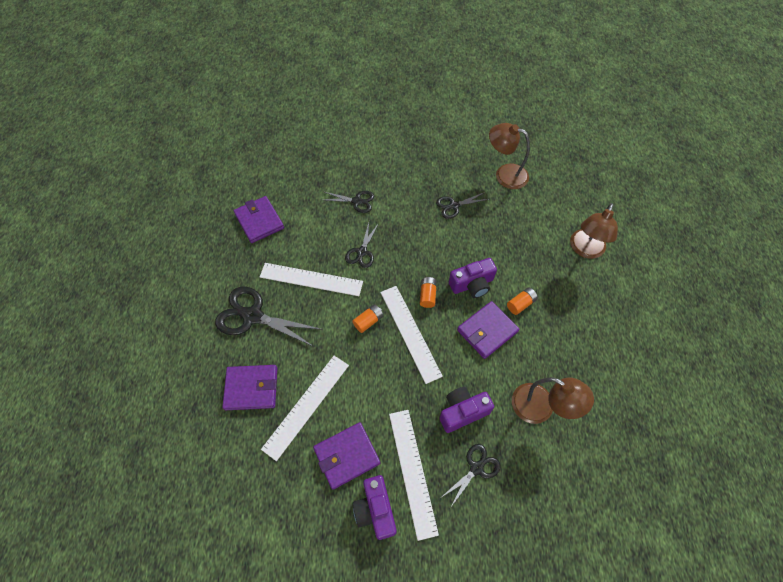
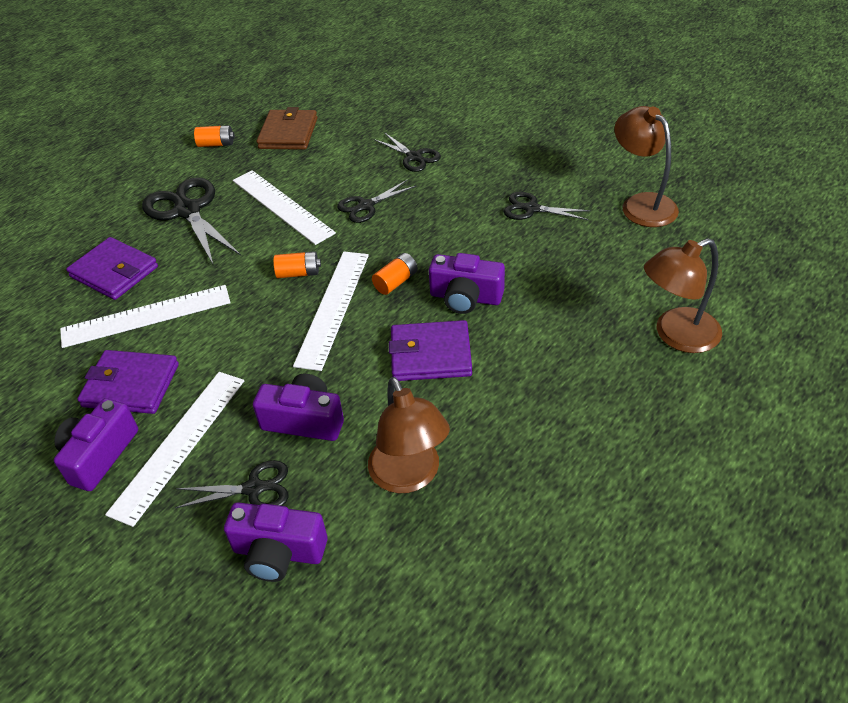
camera: 40 degrees right, 15 degrees down
purple wallet [234,196,284,243] -> brown wallet [257,107,318,150]
orange battery [507,288,538,315] -> orange battery moved to [194,125,235,147]
none -> purple camera [224,502,328,582]

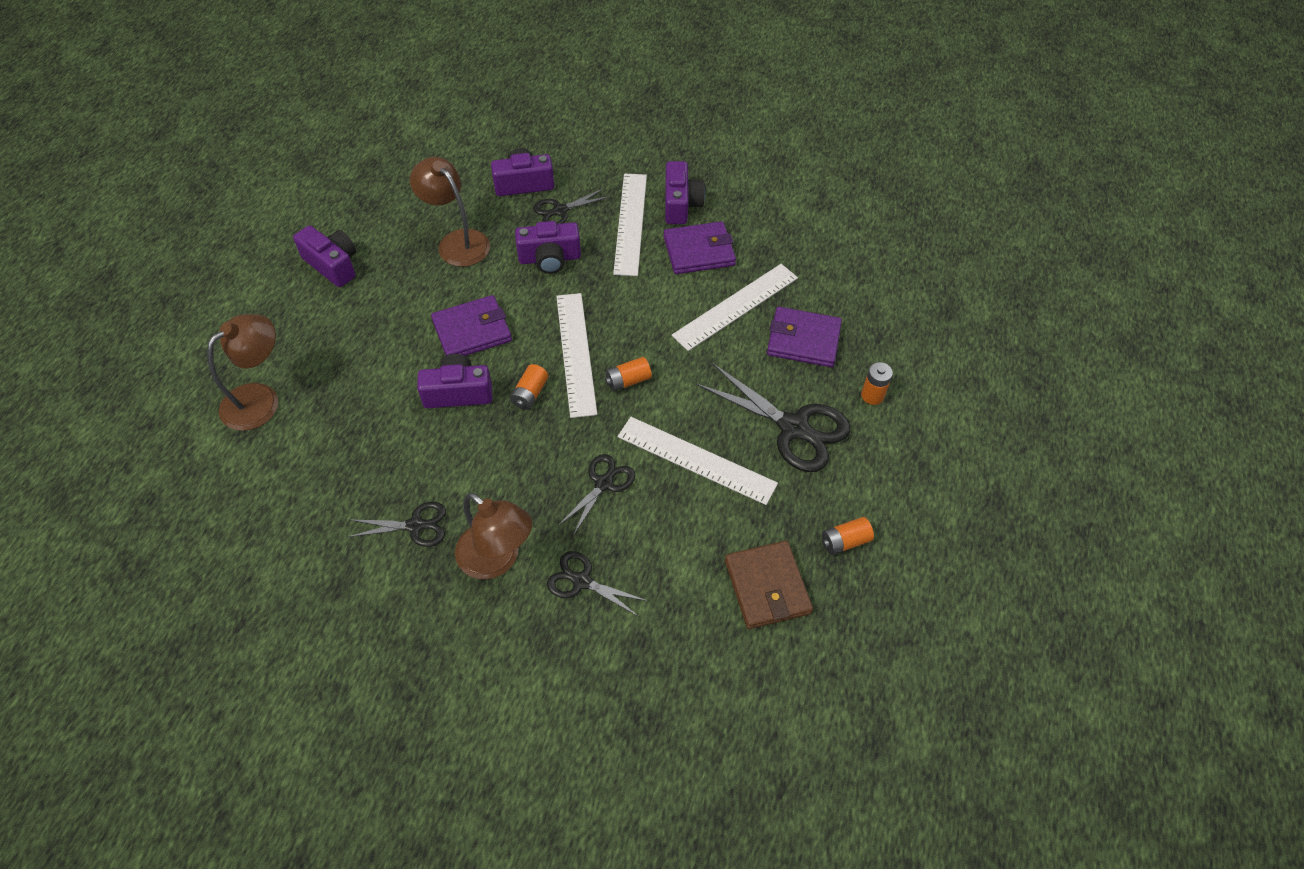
camera: 155 degrees right, 10 degrees up
brown lamp [614,106,679,227] -> brown lamp moved to [455,493,532,579]
none -> purple camera [293,225,356,287]
none -> orange battery [861,362,893,405]

